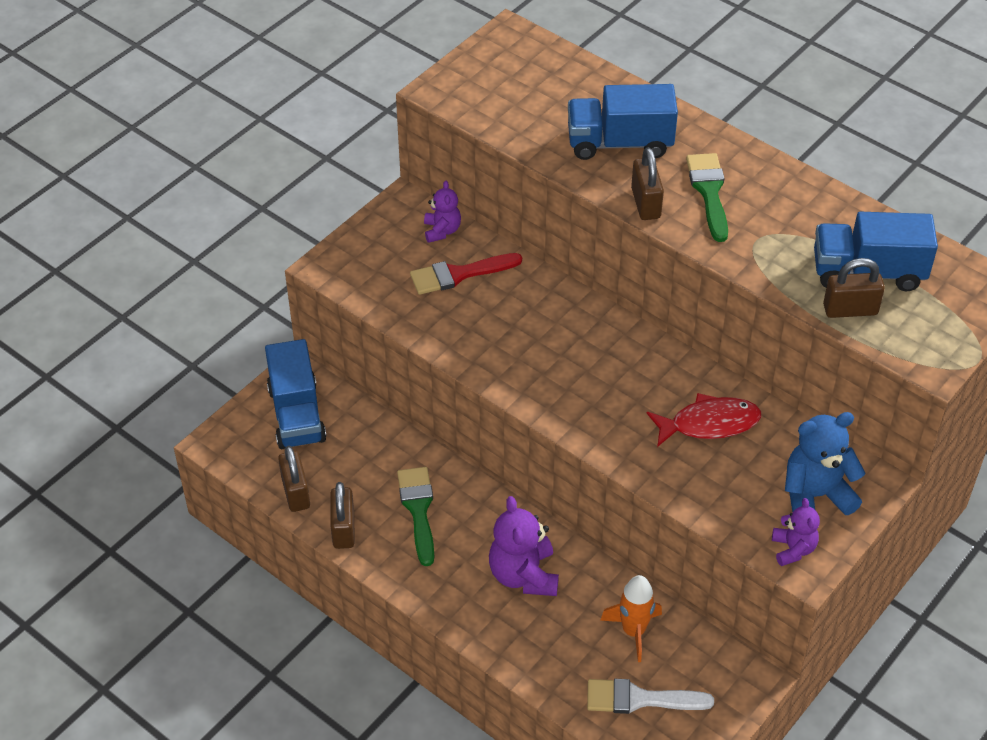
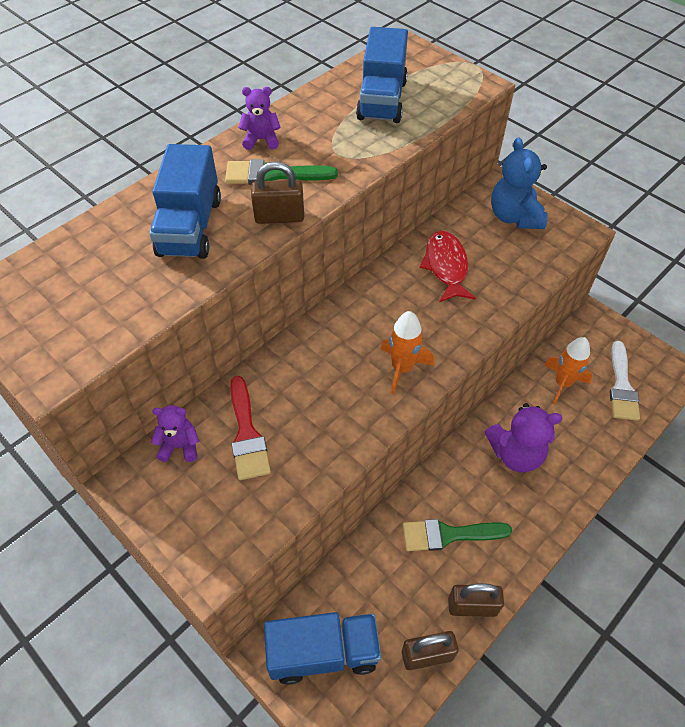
camera: 85 degrees left, 5 degrees up
purple teddy bear [772,498,820,566] -> purple teddy bear moved to [238,87,281,150]
brown padlock [823,258,885,318] -> none
none -> orange rocket [381,311,434,394]

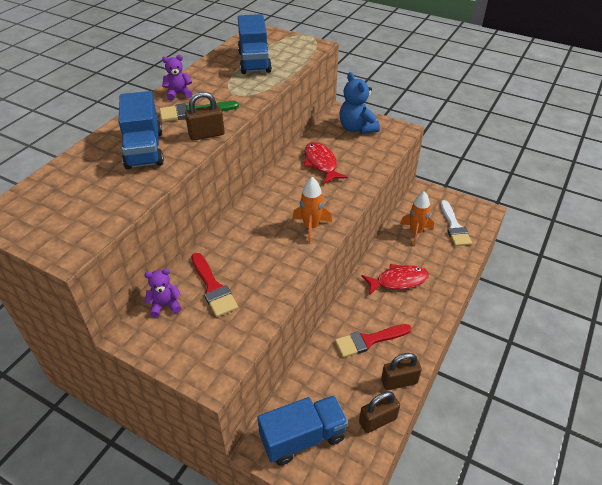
camera: 15 degrees left, 10 degrees down
green brush [403,519,512,551] -> red brush [335,324,411,357]
purple teddy bear [485,403,563,472] -> red fish [361,264,429,295]

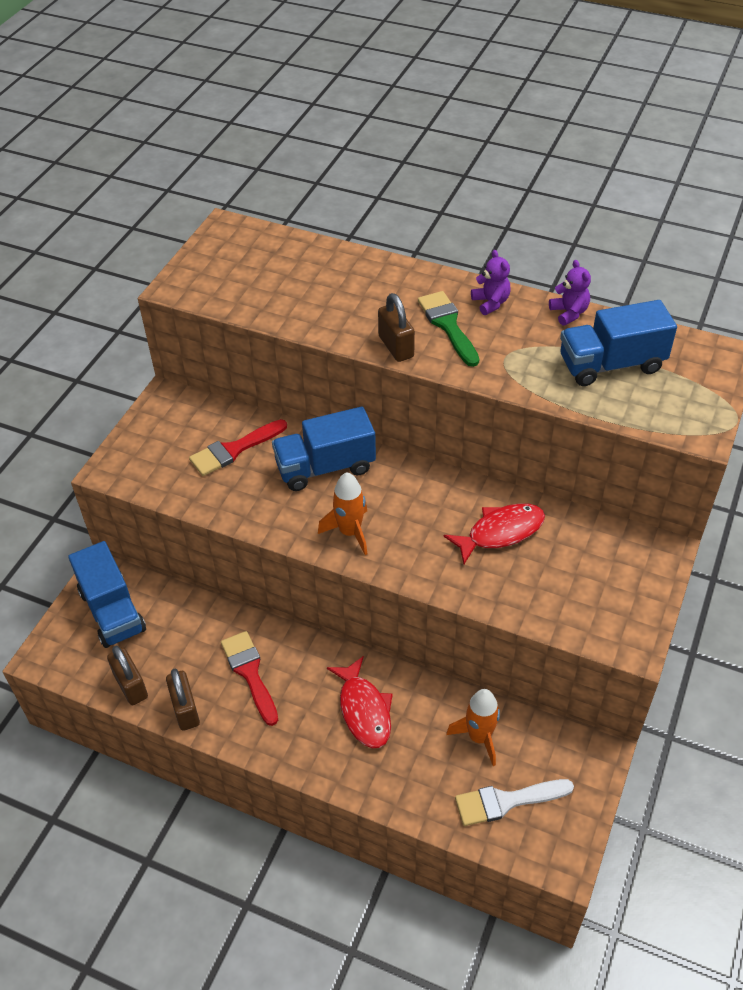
camera: 85 degrees right, 5 degrees up
blue truck [118,91,164,170] -> blue truck moved to [272,406,376,491]
purple teddy bear [144,268,181,318] -> purple teddy bear moved to [549,260,591,326]
blue teddy bear [339,72,380,134] -> none

